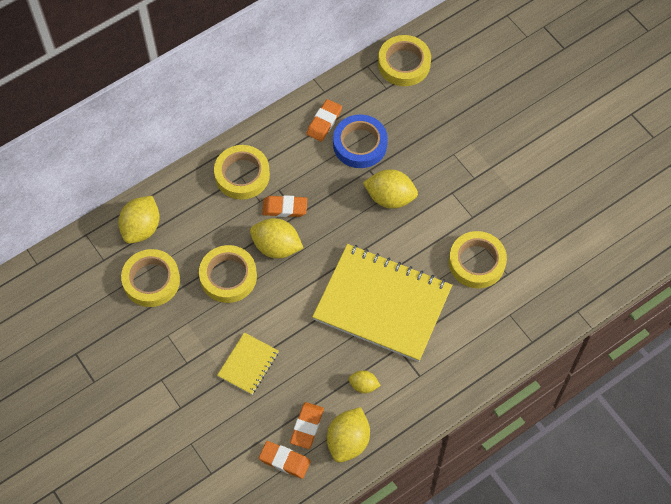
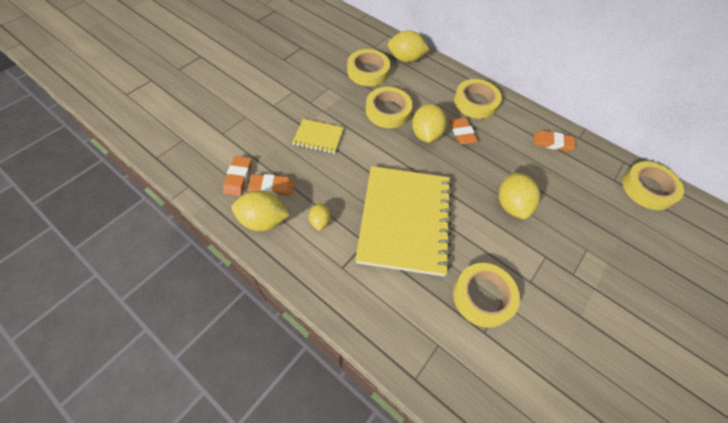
camera: 70 degrees right, 5 degrees down
blue tape [333,115,388,168] -> none

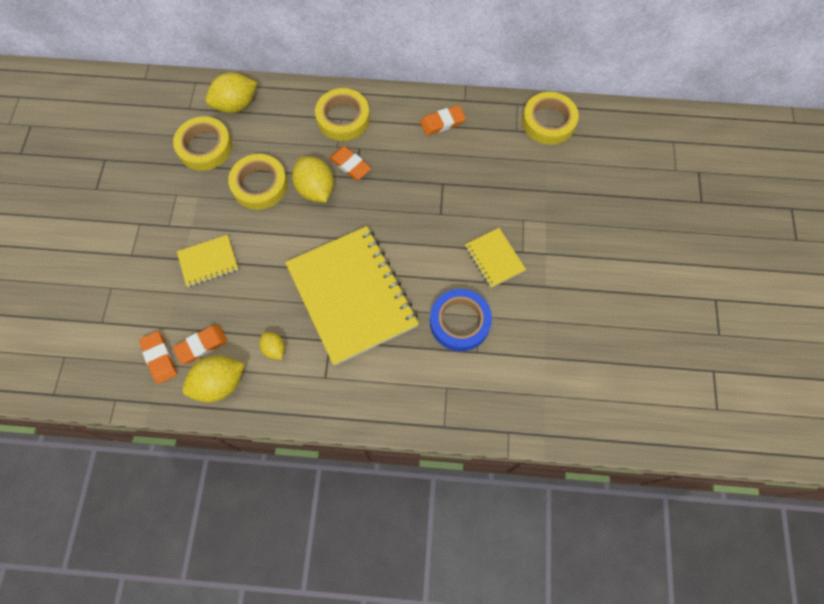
camera: 30 degrees left, 10 degrees up
yellow tape [453,263,520,328] -> blue tape [430,289,492,351]
yellow lemon [499,172,540,219] -> none
none -> yellow notebook [465,228,526,288]

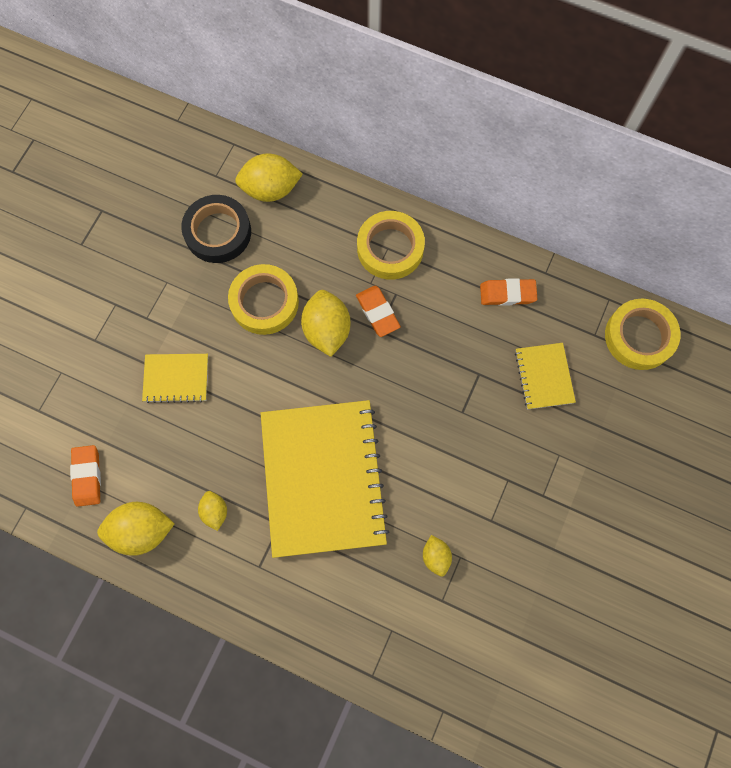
camera: 20 degrees right, 5 degrees up
yellow tape [173,116,232,171] -> black tape [181,195,251,263]
orange eraser [173,325,228,364] -> none
blue tape [430,289,492,351] -> yellow lemon [423,535,452,576]
yellow notebook [465,228,526,288] -> yellow notebook moved to [515,343,576,410]

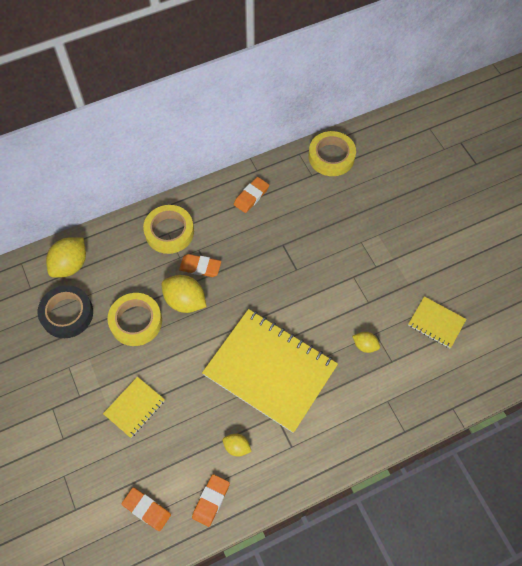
camera: 50 degrees left, 10 degrees down
yellow lemon [97,502,175,556] -> orange eraser [192,474,230,527]
yellow notebook [515,343,576,410] -> yellow notebook moved to [408,296,466,348]

